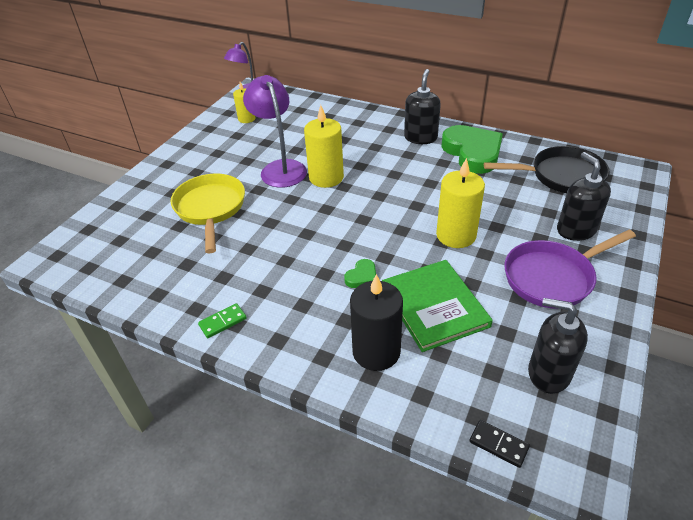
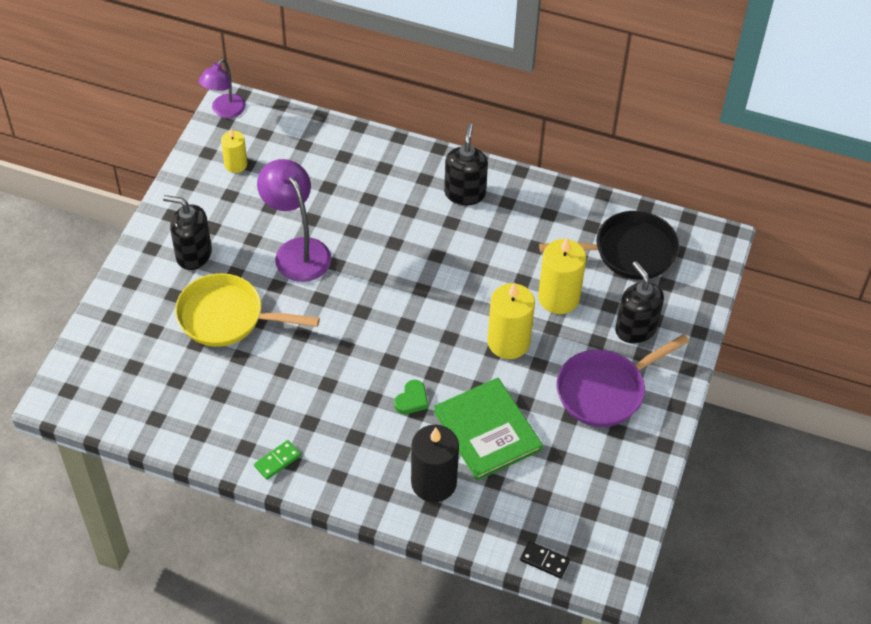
camera: 10 degrees left, 10 degrees up
yellow pan [171,174,245,254] -> yellow pan turned 60 degrees counterclockwise [175,273,320,347]
yellow candle [304,105,344,188] -> yellow candle moved to [538,237,586,314]
green heart [441,125,503,174] -> none
black soap dispenser [528,298,588,394] -> black soap dispenser moved to [163,195,212,270]

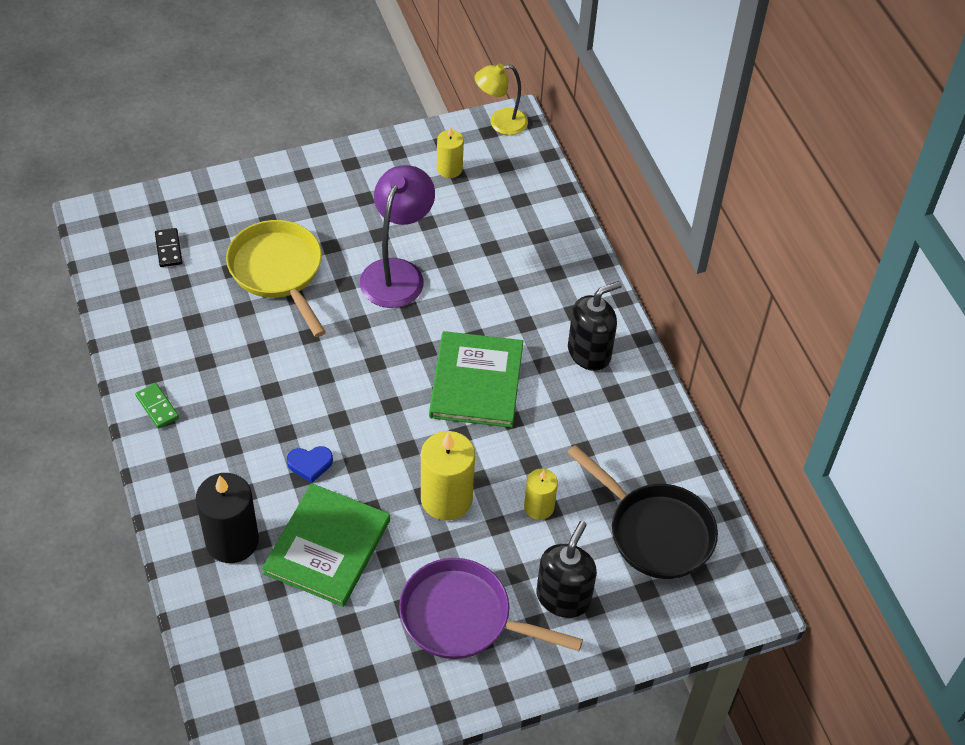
camera: 50 degrees right, 0 degrees up
black soap dispenser [163,195,212,270] -> none
purple lamp [199,58,246,118] -> yellow lamp [475,64,528,135]
green domino [254,440,301,480] -> green domino turned 45 degrees clockwise [135,383,179,429]
green heart [394,380,428,414] -> blue heart [287,446,333,483]
black domino [520,541,570,578] -> black domino moved to [155,228,182,267]
yellow candle [538,237,586,314] -> yellow candle [524,468,558,520], size x0.58
none -> green book [429,331,523,428]

